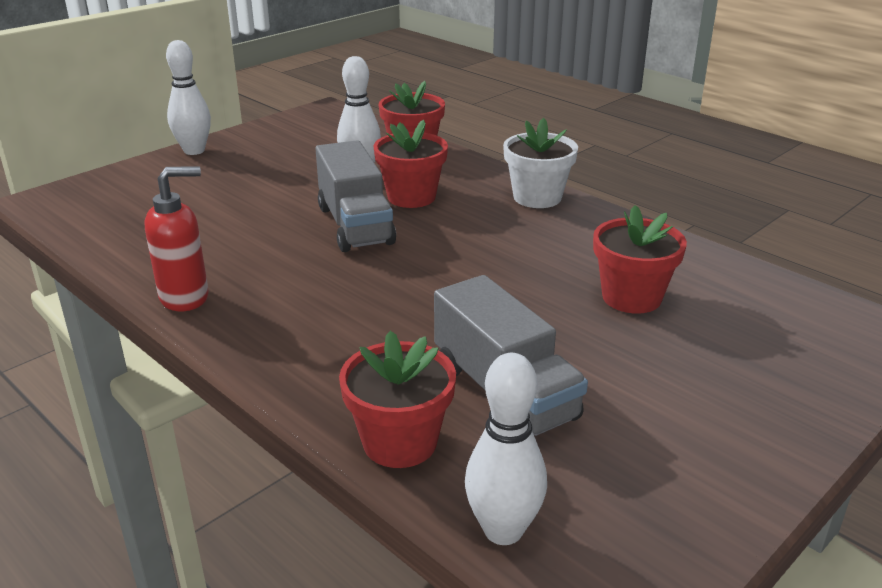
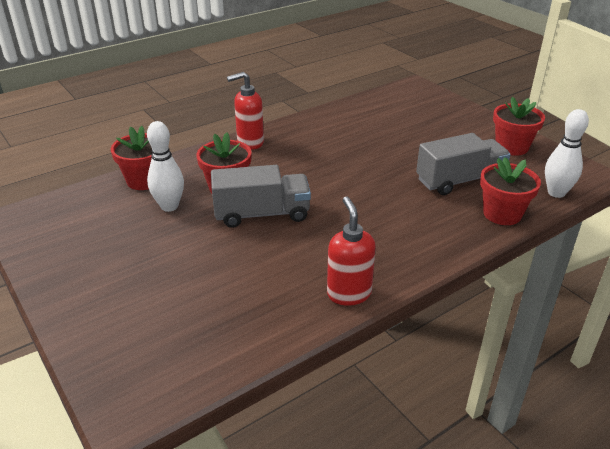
camera: 80 degrees left, 5 degrees up
white bowling pin [166,40,211,155] -> none
white flower pot [503,118,578,208] -> red soap dispenser [227,72,264,150]
red flower pot [593,205,687,314] -> red flower pot moved to [493,97,545,156]

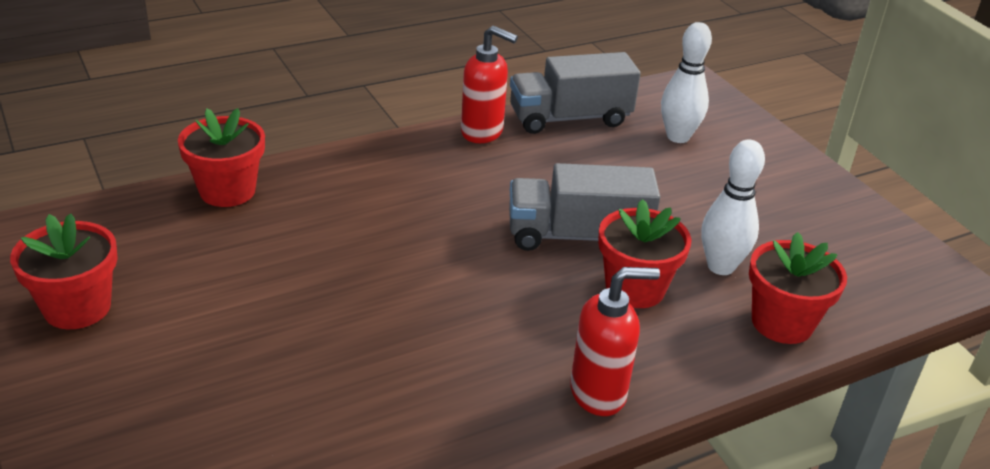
camera: 175 degrees left, 0 degrees up
red soap dispenser [327,196,376,306] -> red soap dispenser turned 60 degrees counterclockwise [461,25,518,143]
grey truck [416,133,511,195] -> grey truck moved to [510,52,641,134]
white bowling pin [545,109,589,198] -> white bowling pin moved to [661,22,712,143]

